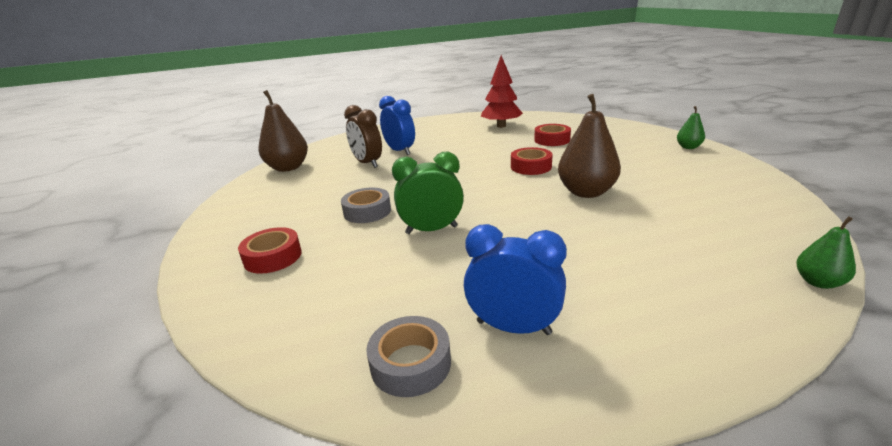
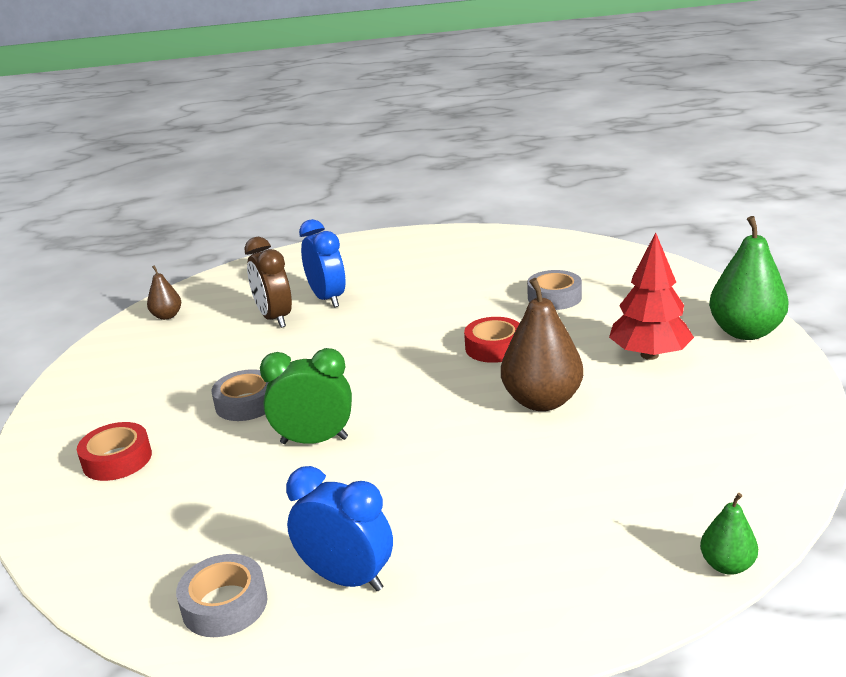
camera: 10 degrees right, 0 degrees up
brown pear [258,90,308,172] -> brown pear [147,265,181,320], size x0.51
red tree [481,55,523,128] -> red tree moved to [609,232,694,360]
red tape [534,124,571,146] -> grey tape [527,270,582,310]
green pear [677,106,705,149] -> green pear [709,216,789,340], size x1.95

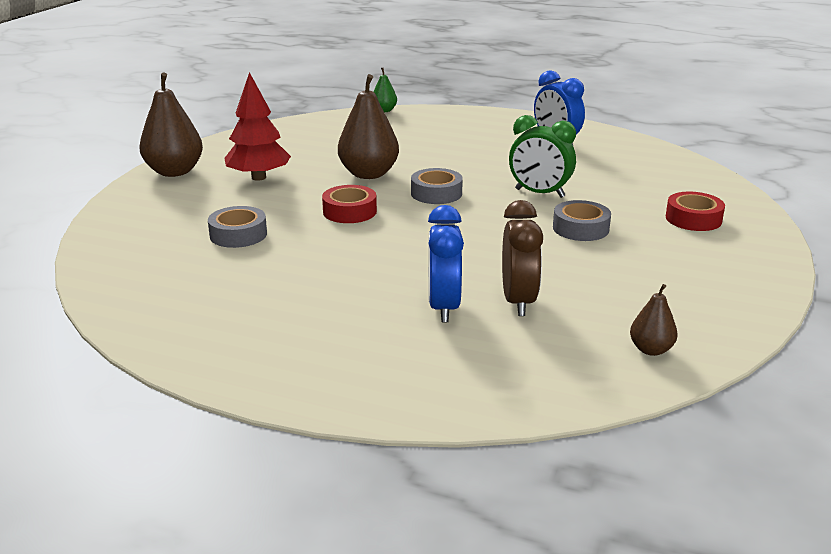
camera: 155 degrees left, 0 degrees up
grey tape [176,554,268,637] -> grey tape moved to [411,168,463,204]
green pear [709,216,789,340] -> brown pear [139,73,203,177]

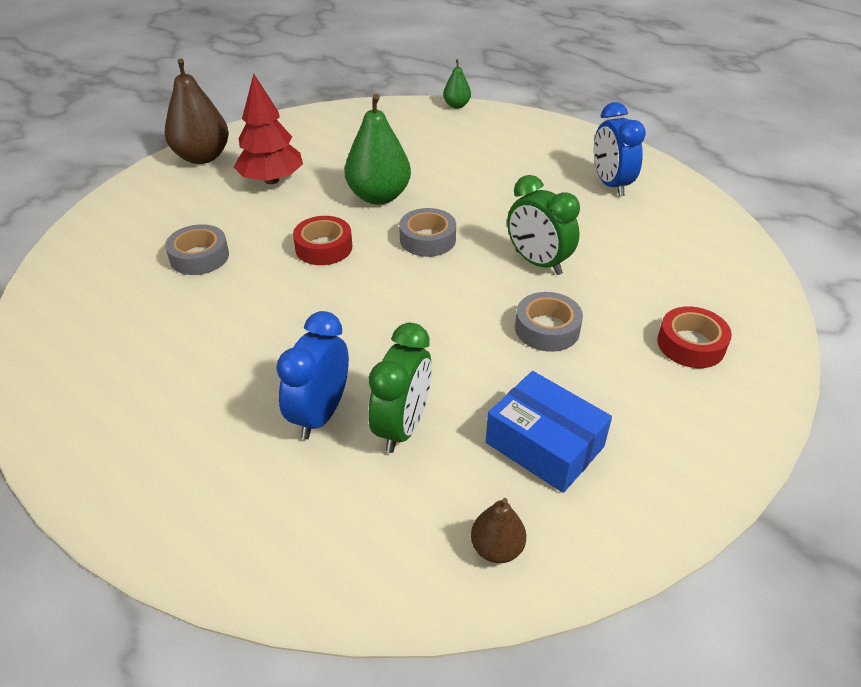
camera: 20 degrees right, 15 degrees up
brown pear [338,74,399,179] -> green pear [344,94,411,205]
brown clock [502,200,543,316] -> green clock [368,323,432,453]
none -> blue box [486,371,612,493]

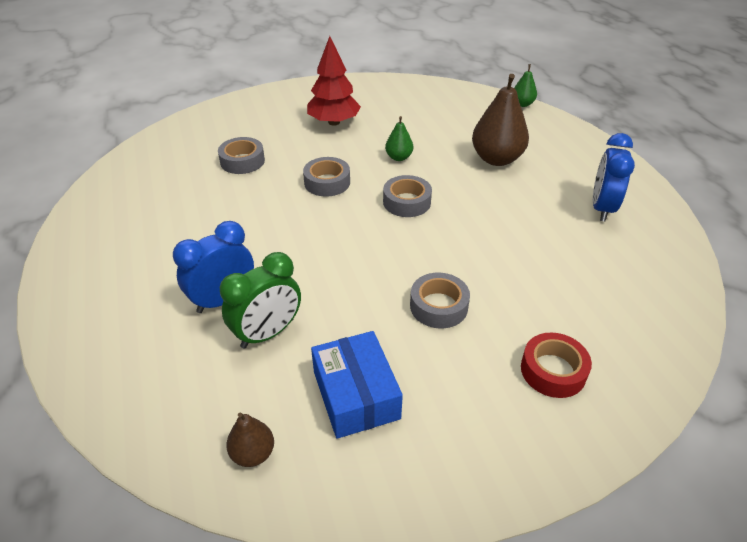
camera: 30 degrees right, 0 degrees up
brown pear [165,58,229,164] -> brown pear moved to [472,74,529,166]
red tape [293,216,352,265] -> grey tape [303,157,350,197]
green pear [344,94,411,205] -> green pear [385,116,413,161], size x0.51
green clock [507,175,580,275] -> none

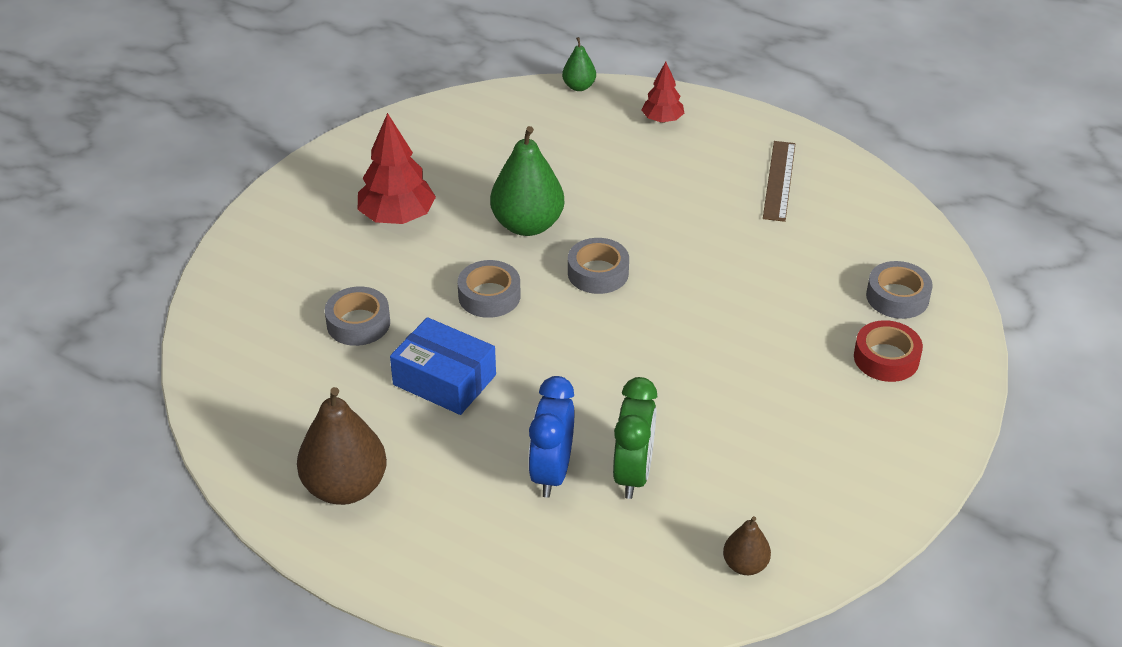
camera: 40 degrees left, 0 degrees up
blue box [311,331,403,439] -> blue box moved to [390,317,496,415]
green pear [385,116,413,161] -> green pear [490,126,564,236], size x1.95
grey tape [410,273,470,328] -> grey tape moved to [866,261,933,319]
brown pear [472,74,529,166] -> brown pear moved to [297,387,387,505]
blue clock [593,133,635,222] -> brown ruler [763,141,795,222]
none -> red tree [642,62,684,123]

